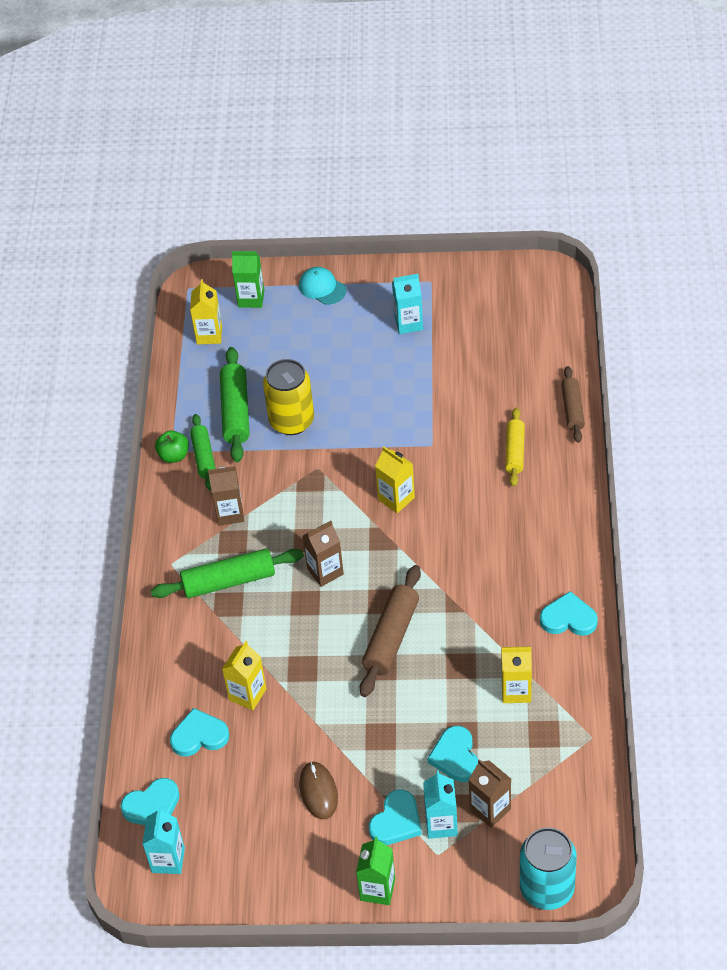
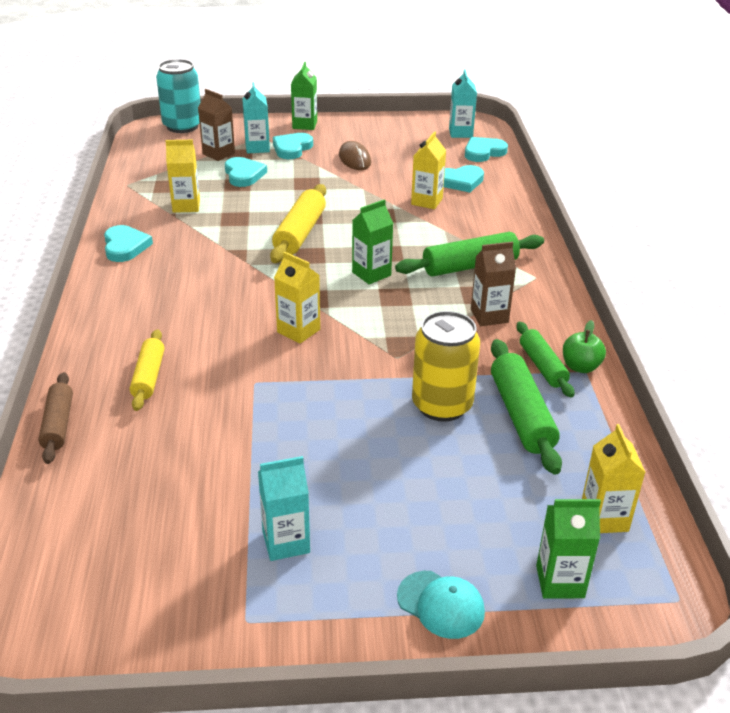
camera: 170 degrees right, 15 degrees down
brown carton [303,521,344,587] -> green carton [352,199,394,284]
brown rolling pin [360,565,421,697] -> yellow rolling pin [270,184,326,263]
turquoise heart [540,591,598,636] -> turquoise heart turned 105 degrees counterclockwise [104,225,153,262]

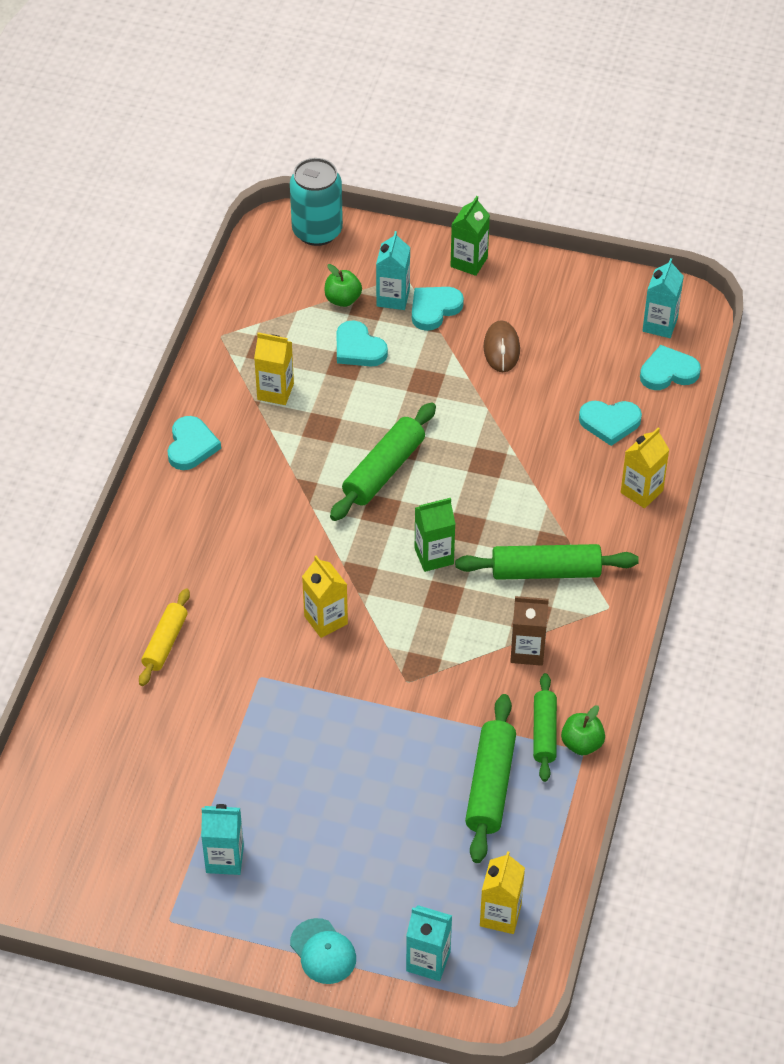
camera: 20 degrees right, 15 degrees up
brown rolling pin [38,372,73,464] -> none
brown carton [198,89,235,161] -> green apple [325,264,362,307]
turquoise heart [225,157,267,187] -> turquoise heart turned 135 degrees clockwise [337,320,388,366]
yellow rolling pin [270,184,326,263] -> green rolling pin [330,402,436,521]
yellow carton [411,131,446,209] -> yellow carton moved to [621,428,669,508]
yellow can [412,311,480,422] -> none
green carton [536,499,601,598] -> turquoise carton [406,905,452,981]

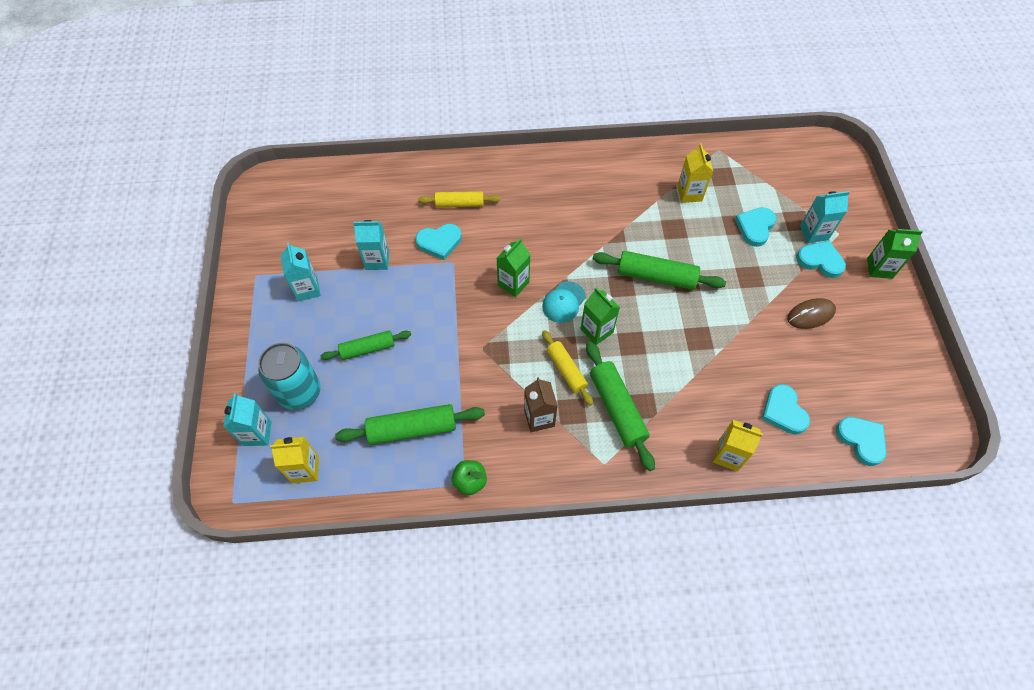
camera: 70 degrees right, 10 degrees up
turquoise heart [167,416,221,470] -> turquoise heart moved to [416,224,462,260]
turquoise can [290,158,343,246] -> turquoise can moved to [258,343,321,410]
turquoise cap [290,918,356,984] -> turquoise cap moved to [542,281,586,323]
yellow carton [302,556,348,638] -> green carton [496,238,531,297]
green apple [325,264,362,307] -> none
green rolling pin [533,673,557,782] -> green rolling pin moved to [321,331,411,360]
turquoise carton [642,258,684,338] -> turquoise carton moved to [353,220,389,270]
none -> yellow rolling pin [542,330,593,406]

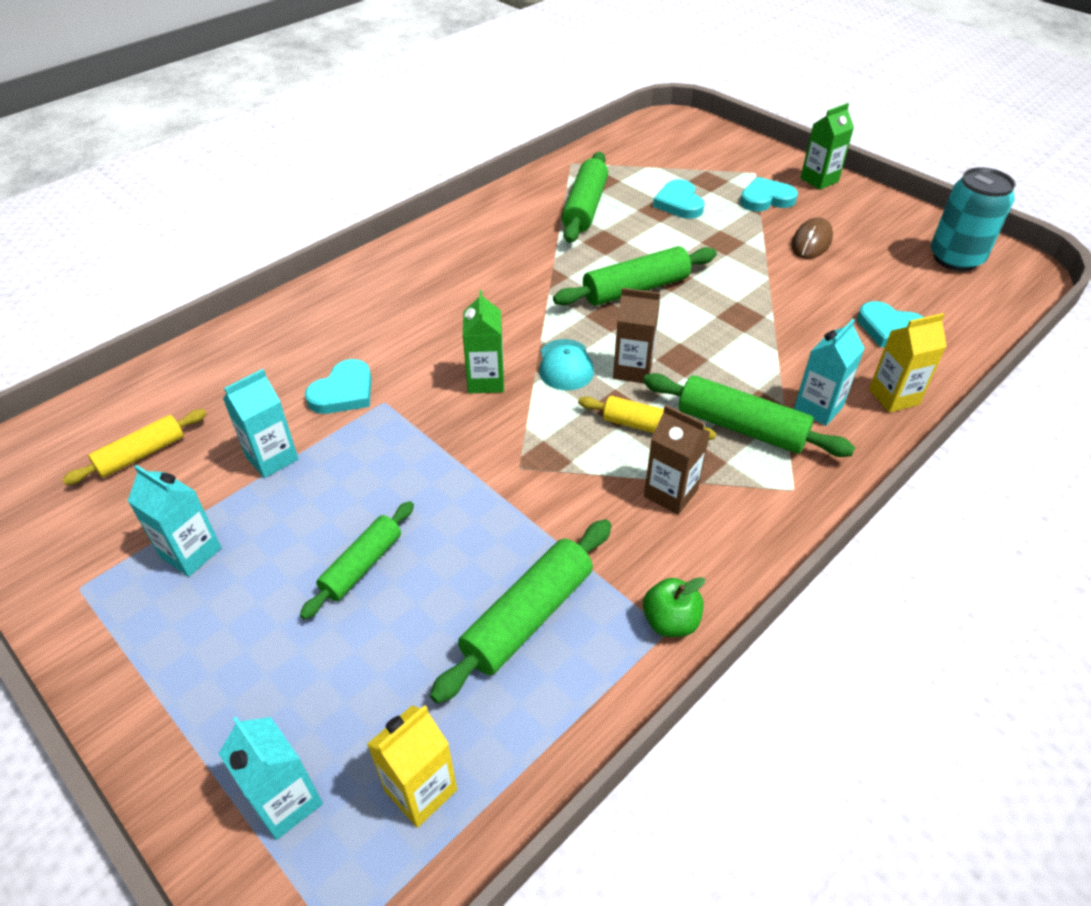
camera: 40 degrees left, 15 degrees down
turquoise can [258,343,321,410] -> turquoise can moved to [931,167,1015,271]
yellow rolling pin [418,191,500,207] -> yellow rolling pin moved to [62,409,206,485]
green carton [581,288,620,345] -> brown carton [613,288,660,383]
yellow carton [677,143,713,203] -> green rolling pin [562,152,608,243]
turquoise carton [800,191,850,243] -> turquoise carton moved to [794,319,865,426]
turquoise heart [836,417,887,466] -> none

